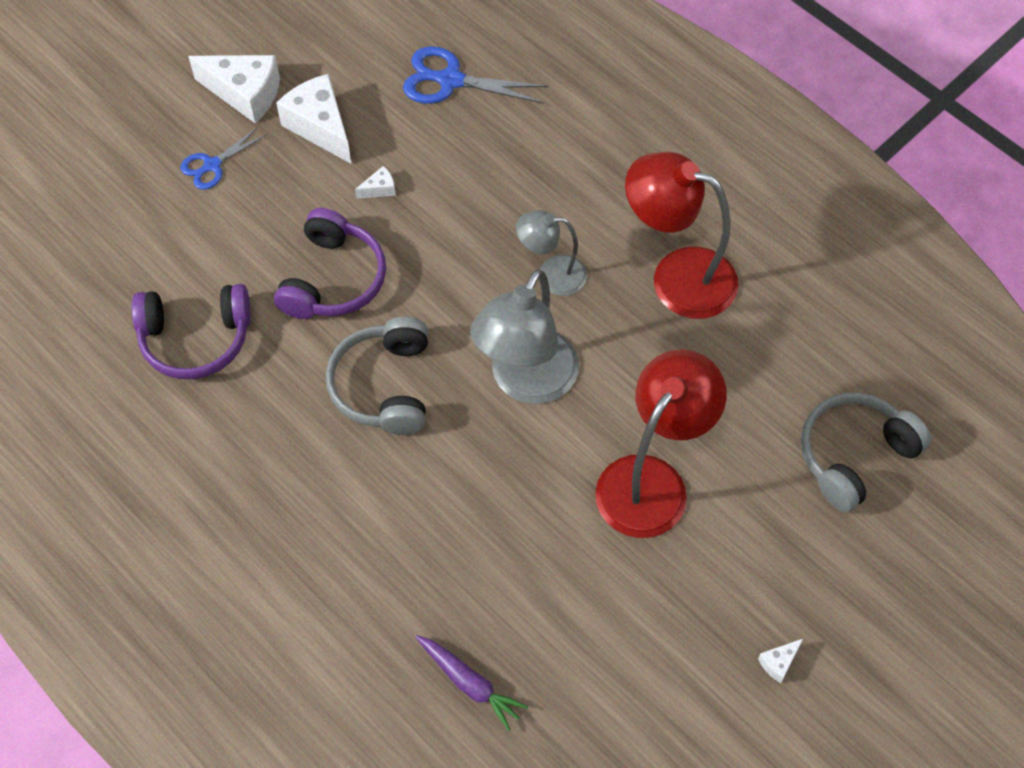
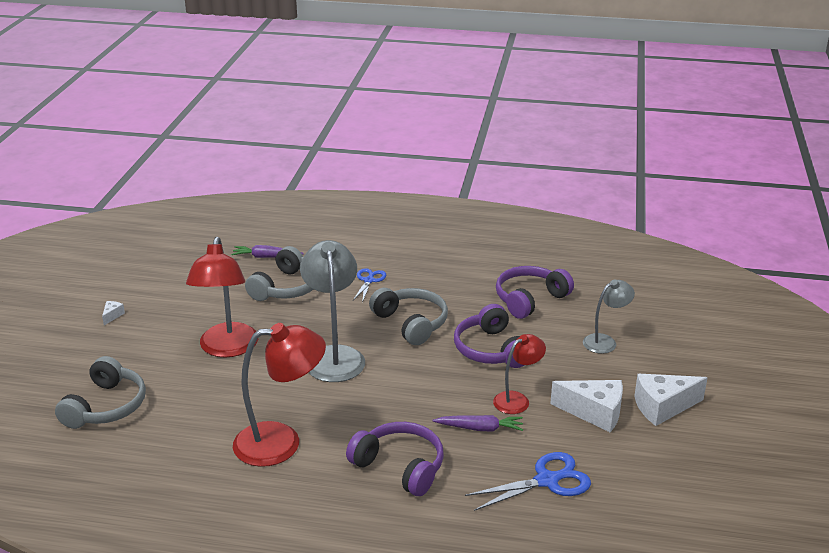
camera: 145 degrees right, 30 degrees down
blue scissors [180,127,267,190] -> blue scissors moved to [353,268,386,303]
white cheese [355,166,396,199] -> red lamp [493,334,546,414]
grey lamp [516,210,587,296] -> grey lamp moved to [583,279,635,354]
none -> grey headphones [245,246,314,301]
none -> purple headphones [346,422,444,496]
none -> purple carrot [433,415,523,432]

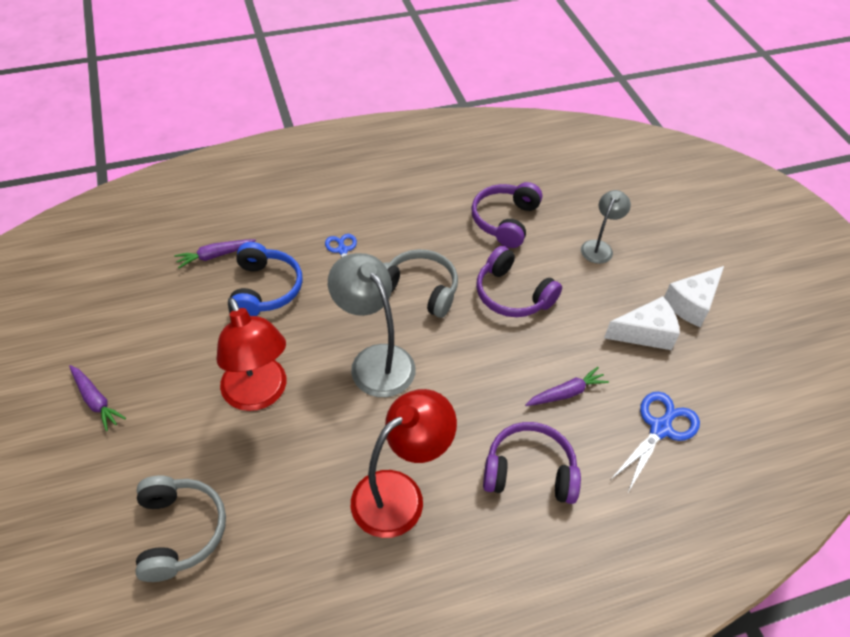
camera: 30 degrees left, 20 degrees up
white cheese [102,301,125,325] -> purple carrot [69,365,126,431]
grey headphones [245,246,314,301] -> blue headphones [230,242,303,316]
red lamp [493,334,546,414] -> none

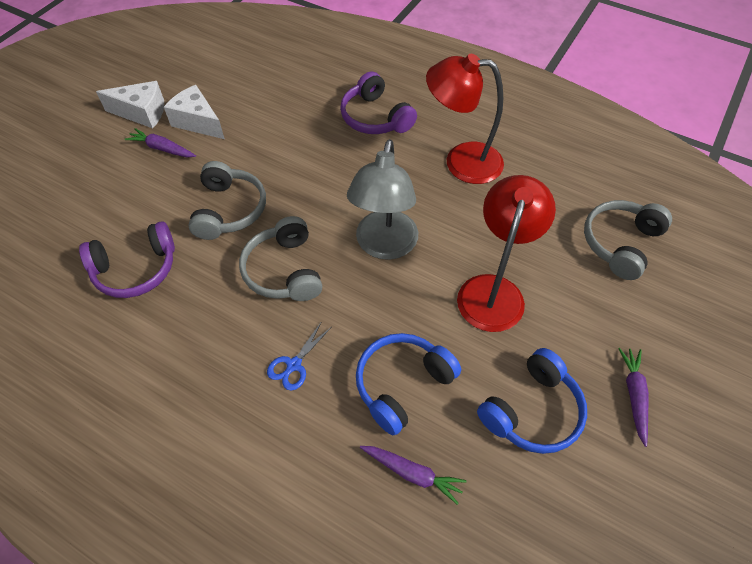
camera: 130 degrees left, 5 degrees up
purple headphones [476,246,562,317] -> grey headphones [188,161,266,240]
purple carrot [525,367,609,406] -> purple carrot moved to [125,128,196,157]
grey lamp [581,190,631,264] -> none
blue scissors [611,391,700,492] -> none
none -> blue headphones [477,348,587,454]

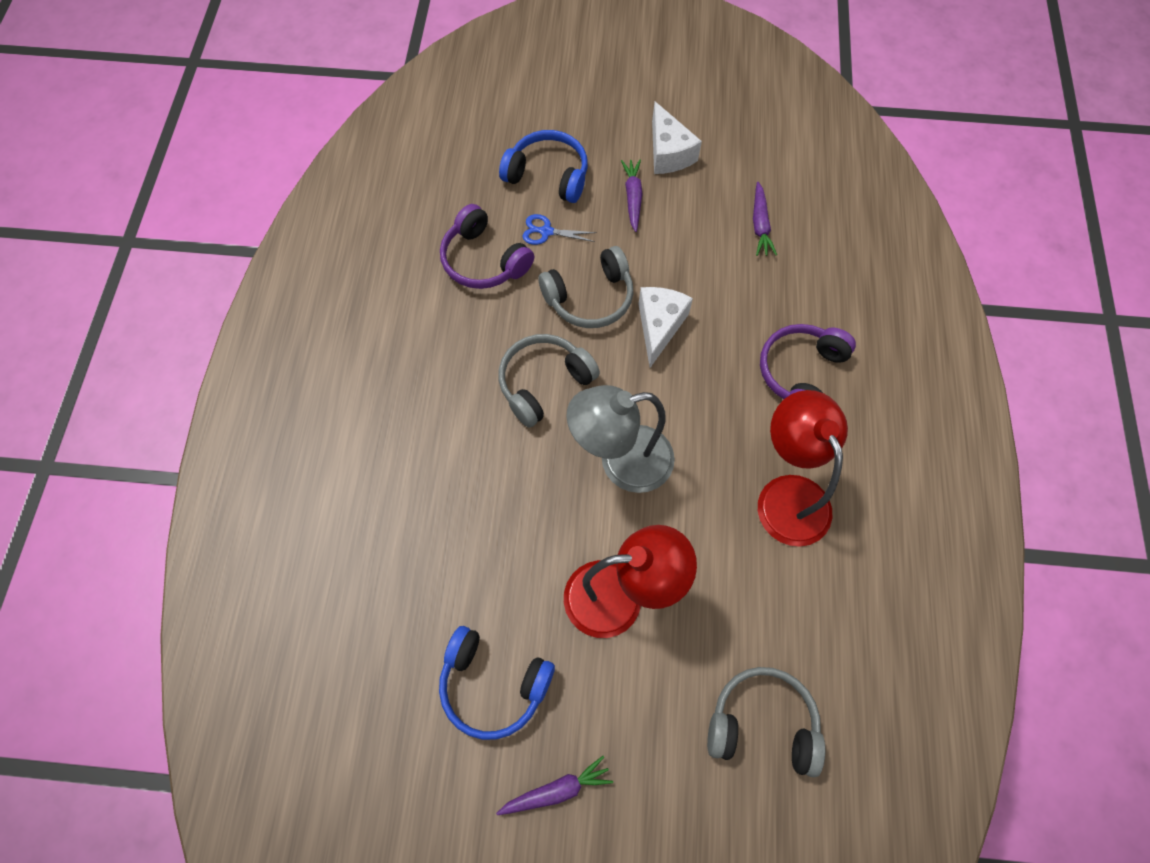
camera: 65 degrees right, 10 degrees up
white cheese [164,85,225,139] -> white cheese moved to [638,287,693,368]
blue scissors [267,321,330,391] -> blue scissors moved to [522,214,597,245]
blue headphones [356,333,461,435] -> blue headphones moved to [499,130,588,203]
purple carrot [360,446,467,505] -> purple carrot moved to [753,182,777,256]

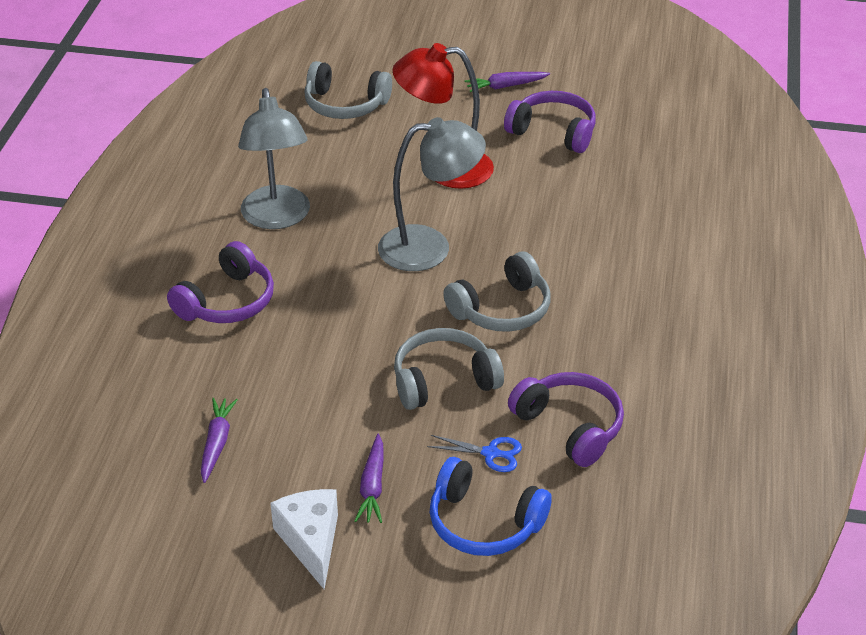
camera: 175 degrees left, 25 degrees down
blue headphones [439,626,555,740] -> purple headphones [504,91,596,153]
white cheese [638,287,693,368] -> none
red lamp [758,390,848,547] -> grey lamp [238,88,310,229]

